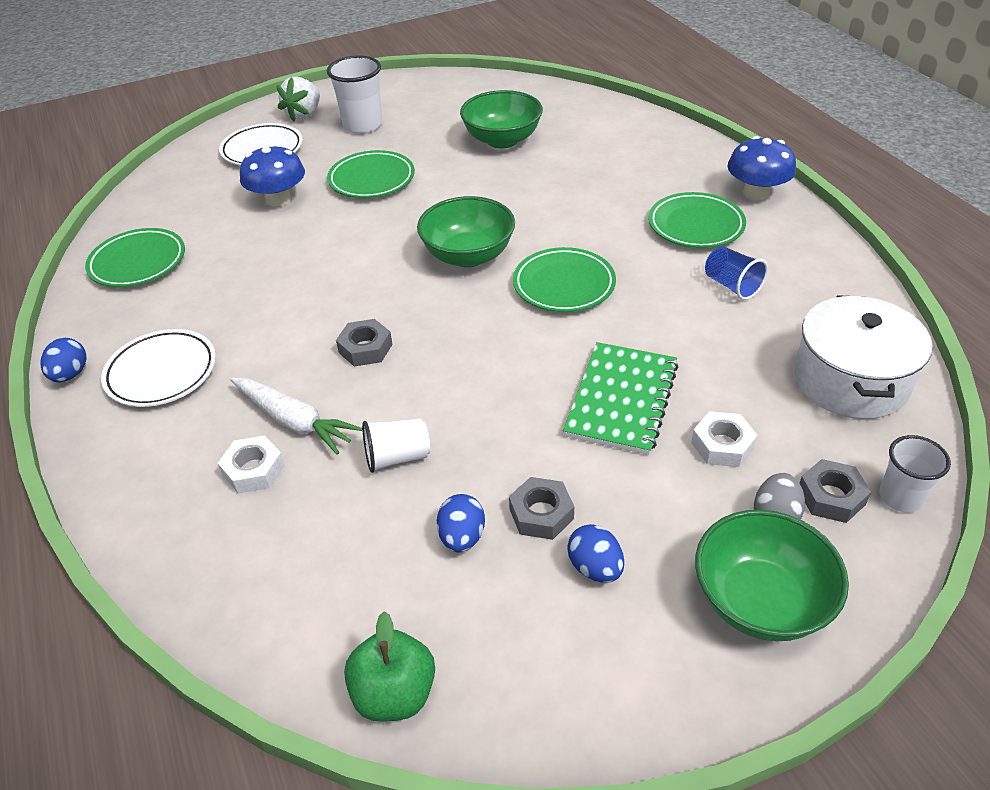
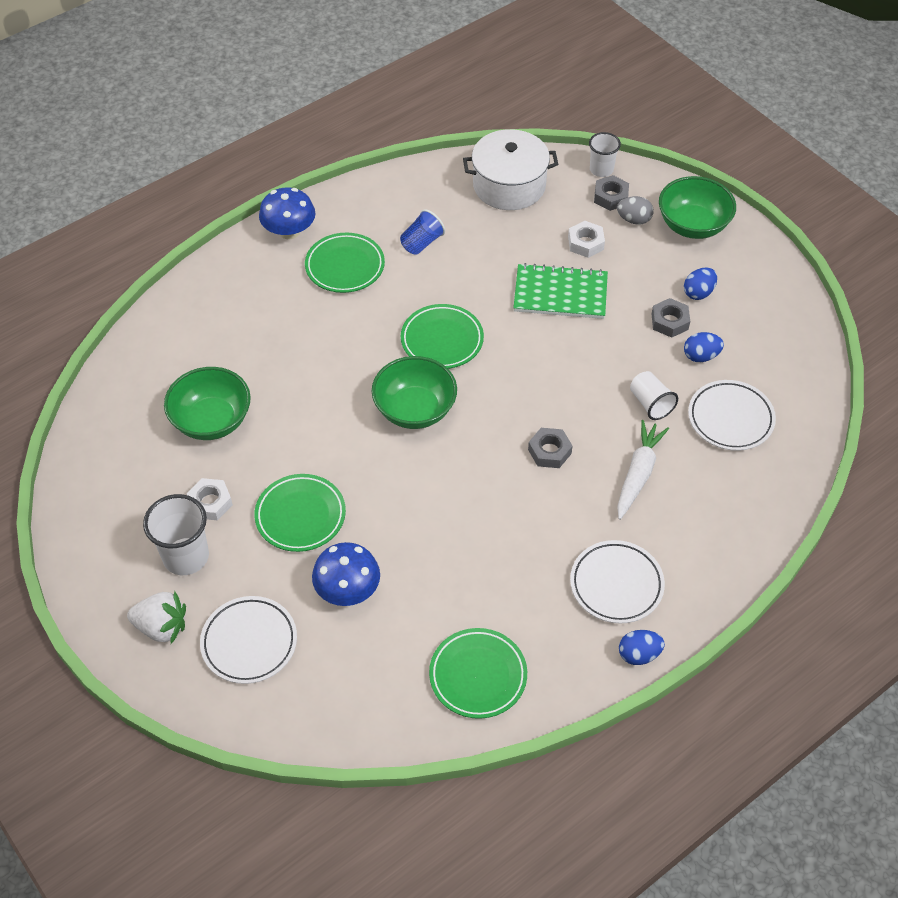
camera: 105 degrees left, 10 degrees up
white nut [218,435,285,494] -> white nut moved to [187,478,233,520]
green apple [344,611,435,722] -> none
none -> white plate [688,380,776,451]

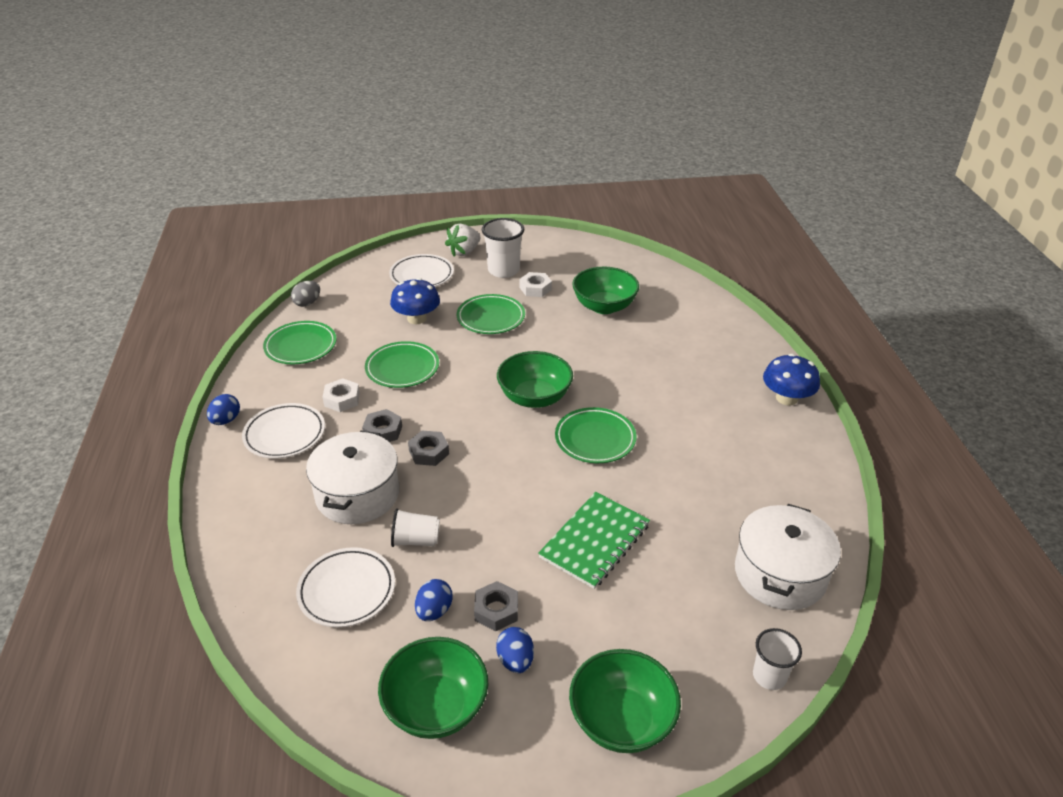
camera: 120 degrees right, 15 degrees down
green plate [305,233,385,293] -> green plate moved to [365,341,439,388]
blue cup [400,209,445,255] -> none
white nut [568,221,605,258] -> white nut moved to [323,378,360,412]
grey nut [594,175,629,211] -> grey nut moved to [362,409,402,442]
grey egg [617,196,654,225] -> grey egg moved to [291,281,320,307]
white carrot [617,420,669,520] -> white pot [306,431,399,524]
none -> green bowl [378,637,488,739]

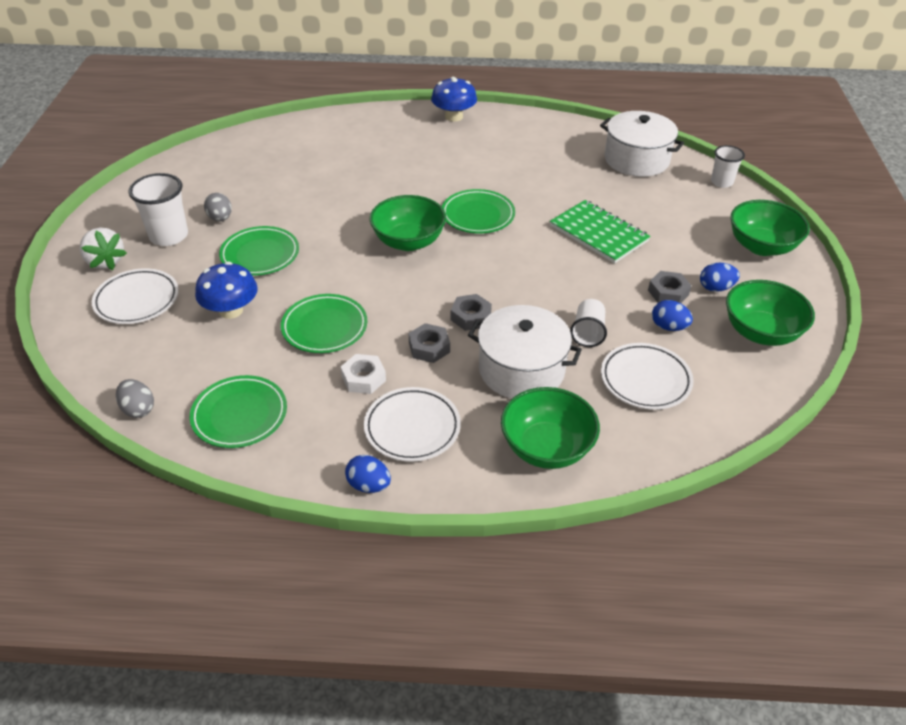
camera: 80 degrees left, 5 degrees up
white nut [520,272,552,297] -> grey egg [204,193,232,221]
green bowl [572,267,639,314] -> green bowl moved to [501,387,600,469]

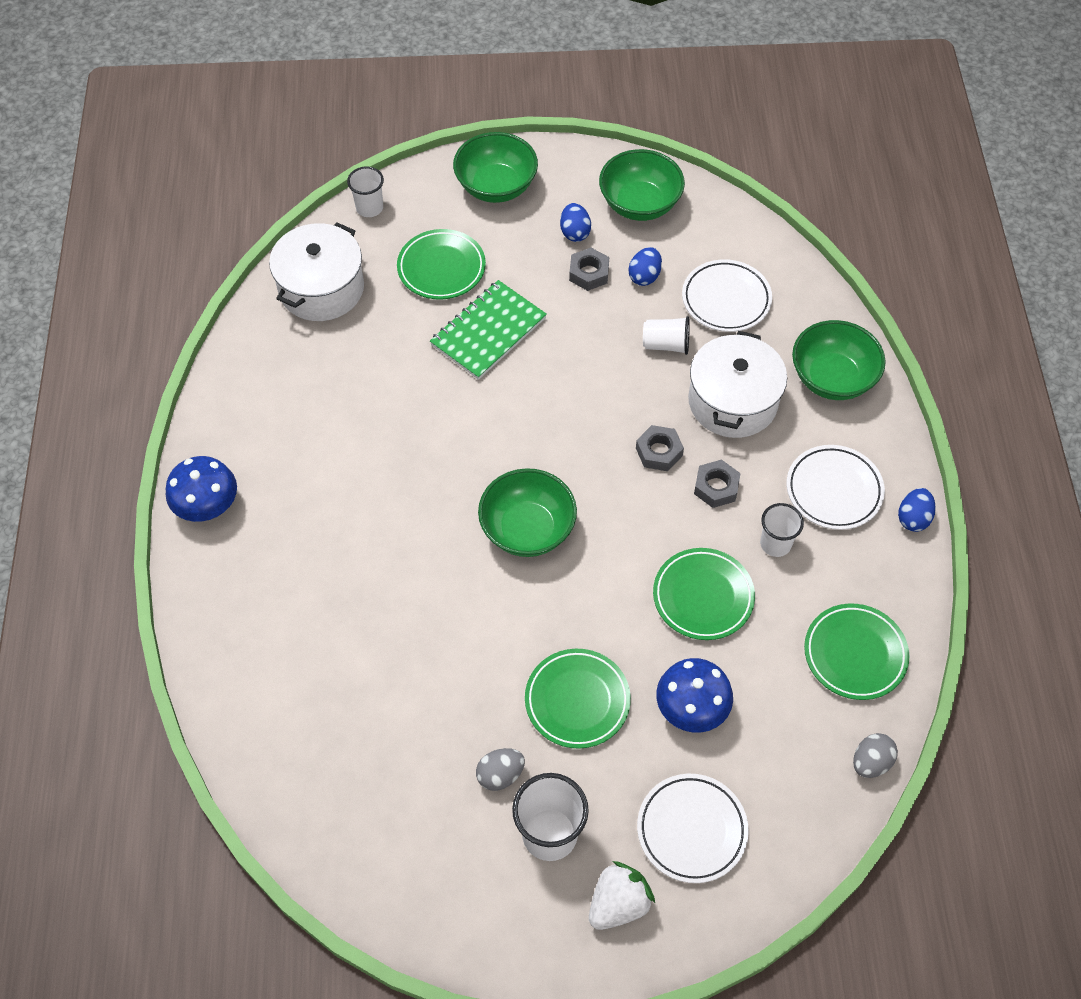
camera: 95 degrees left, 15 degrees up
white nut [341,354,386,394] -> white cup [760,503,804,557]
green plate [442,189,515,233] -> green plate moved to [397,229,486,300]

